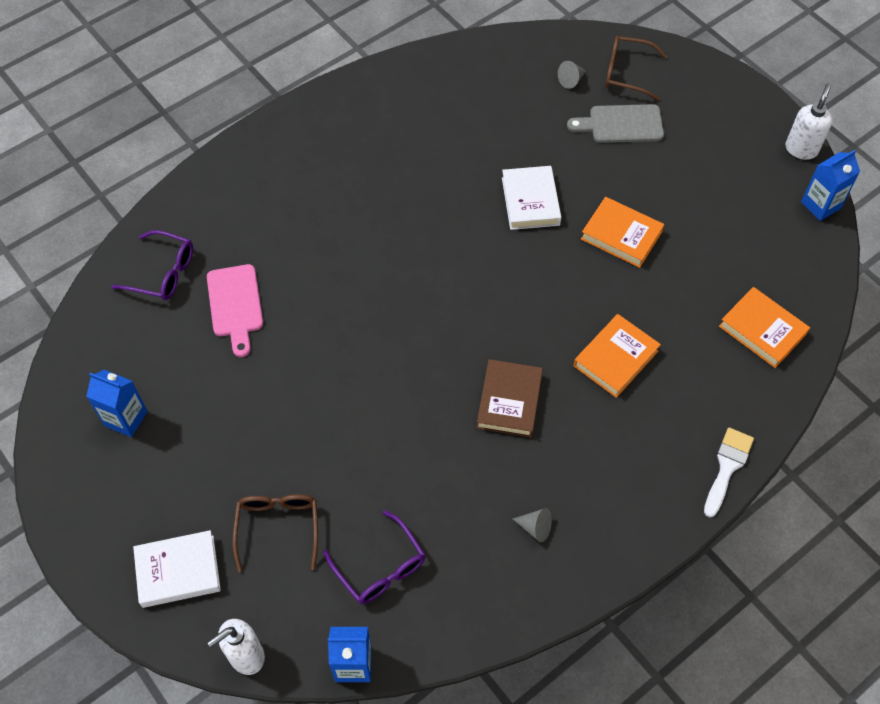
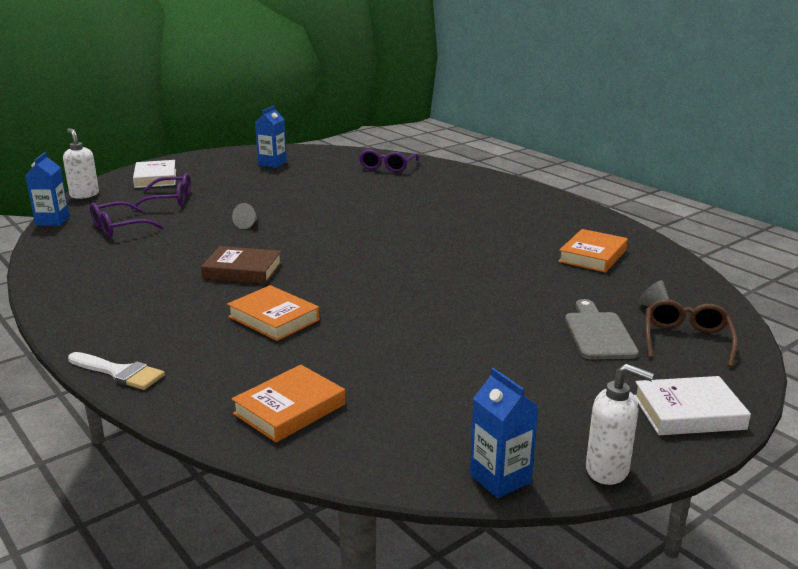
camera: 90 degrees right, 35 degrees down
pink cutting board [207,264,263,357] -> none
brown glasses [232,494,318,573] -> purple glasses [130,173,191,210]
white book [502,166,561,230] -> white book moved to [634,376,751,435]
grey cone [513,508,552,542] -> grey cone moved to [232,203,258,229]
orange book [581,197,664,268] -> orange book moved to [558,229,628,273]

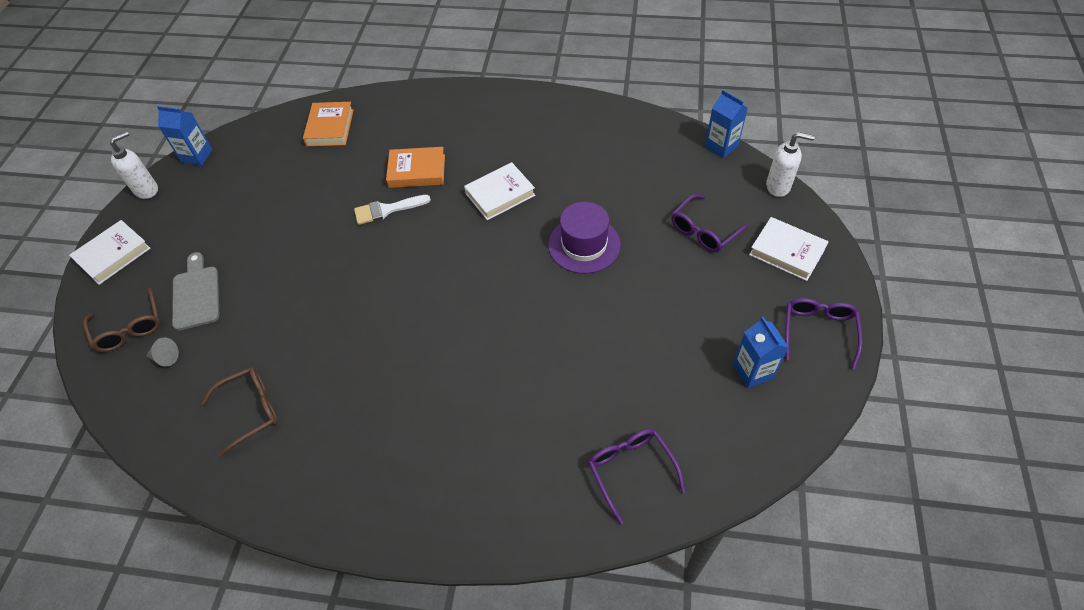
camera: 140 degrees right, 30 degrees up
white brush [68,352,165,390] -> white brush moved to [354,195,431,225]
purple glasses [90,201,163,237] -> purple glasses moved to [785,298,862,369]
brown book [201,246,282,284] -> white book [464,162,535,220]
grey cone [232,203,258,229] -> purple hat [548,202,621,274]
orange book [558,229,628,273] -> brown glasses [201,367,278,457]
grey cutting board [565,299,639,360] -> grey cutting board turned 150 degrees counterclockwise [172,252,219,331]
white soap dispenser [586,363,654,485] -> white soap dispenser turned 150 degrees clockwise [110,131,158,199]

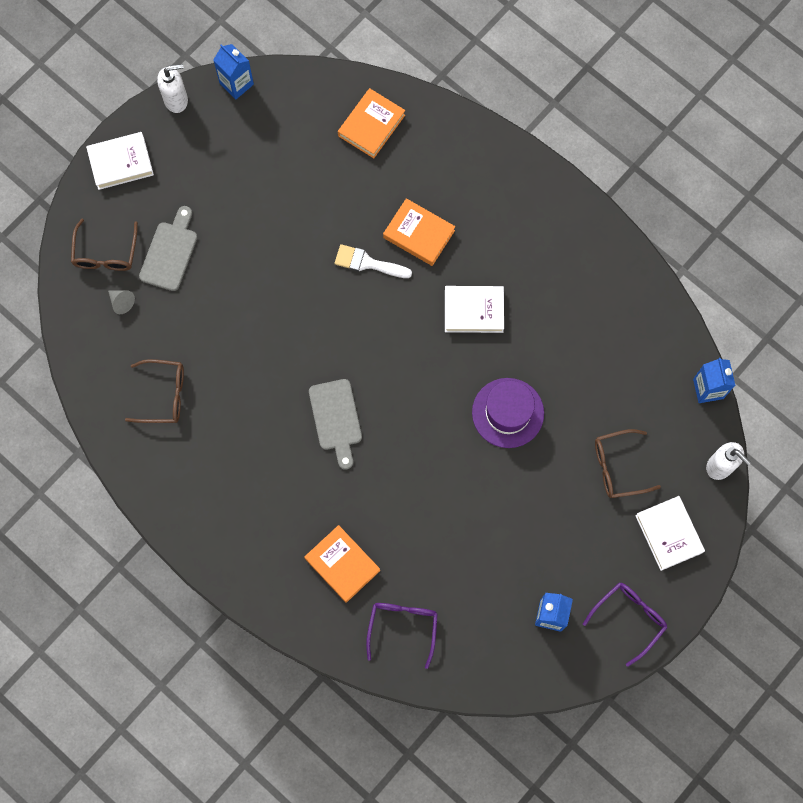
camera: 30 degrees right, 20 degrees up
purple glasses [671,194,750,252] -> brown glasses [595,429,661,498]
none -> orange book [304,525,380,603]
none -> grey cutting board [309,379,362,470]

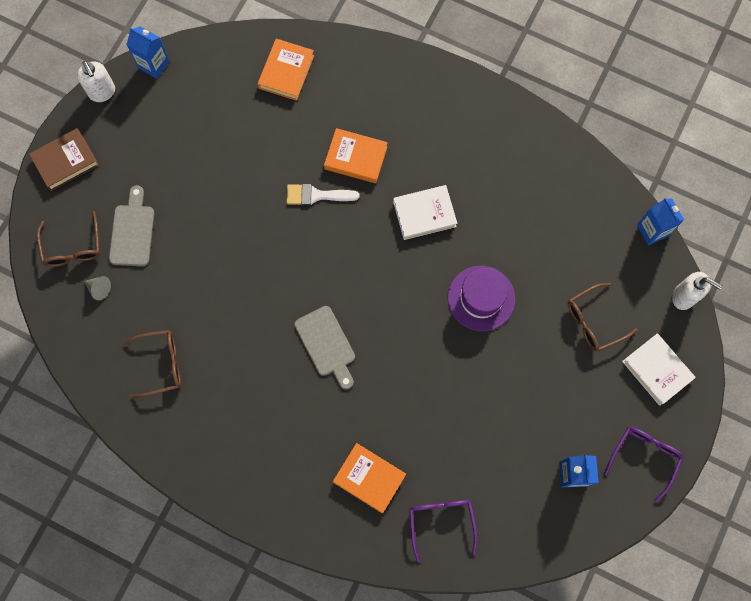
camera: 15 degrees left, 0 degrees up
white book [86,132,154,190] -> brown book [29,128,99,191]
white soap dispenser [157,64,188,113] -> white soap dispenser turned 90 degrees clockwise [77,61,115,102]

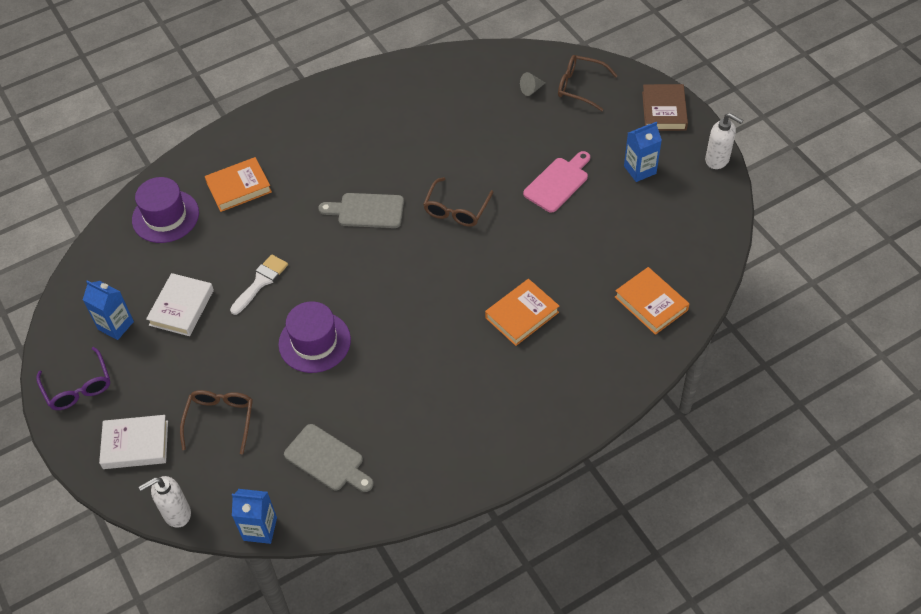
camera: 125 degrees right, 20 degrees down
white soap dispenser [77,61,115,102] -> white soap dispenser turned 150 degrees counterclockwise [705,113,743,169]
grey cutting board [109,185,154,266] -> grey cutting board moved to [284,424,374,492]
brown glasses [123,330,181,398] -> brown glasses moved to [423,177,493,227]
blue carton [126,26,170,79] -> blue carton moved to [624,122,662,182]
white brush [286,184,359,205] -> white brush moved to [230,254,288,315]
white book [393,185,457,240] -> white book moved to [146,273,214,336]
purple glasses [409,500,477,562] -> purple hat [132,177,199,243]
none -> pink cutting board [523,151,590,213]

